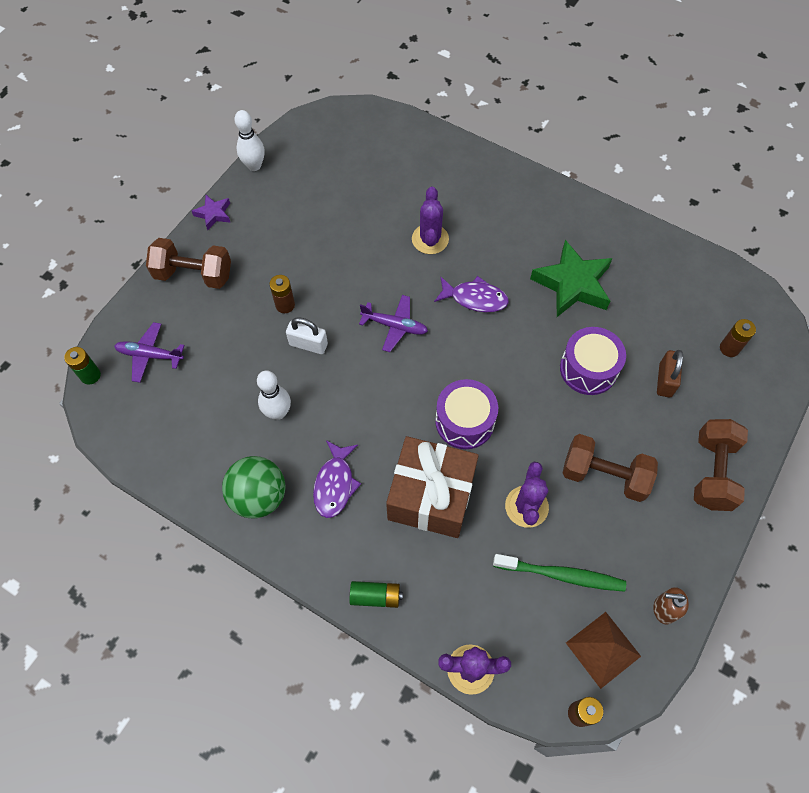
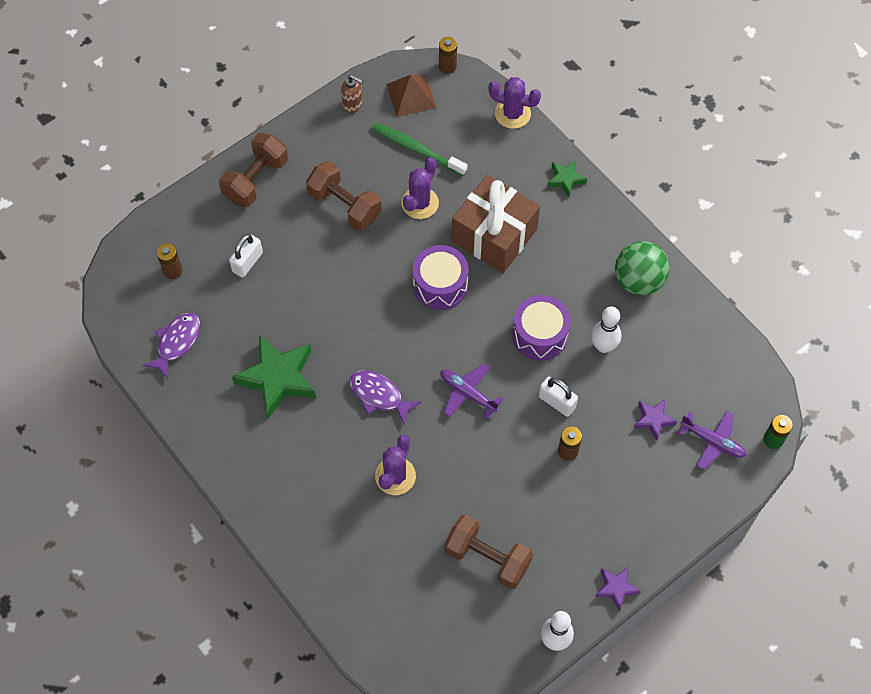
camera: 160 degrees left, 0 degrees up
brown dumbbell [146,238,231,289] -> brown dumbbell moved to [445,514,533,589]
purple fish [313,440,361,518] -> purple fish moved to [142,313,200,379]
green battery [349,581,403,608] -> green star [547,161,587,197]
purple drum [560,327,626,395] -> purple drum moved to [512,295,571,360]
brown padlock [657,350,683,397] -> white padlock [229,234,263,278]
none -> purple star [634,400,677,441]

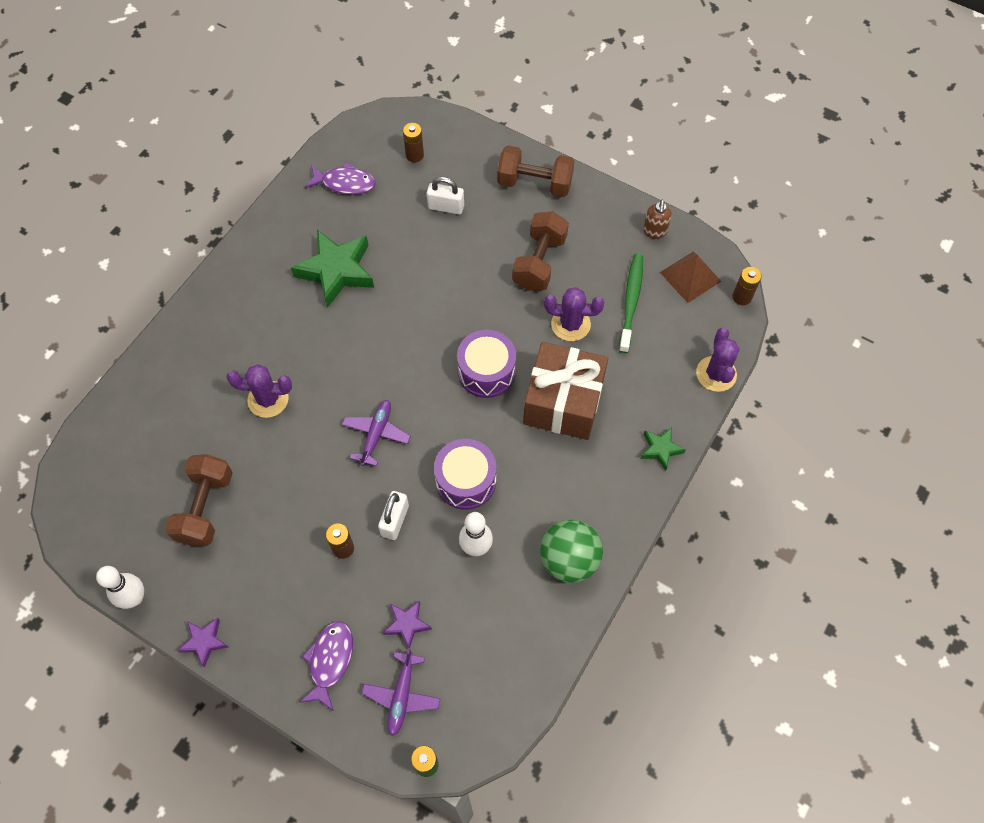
camera: 70 degrees right, 0 degrees up
purple fish [349,370,422,426] -> purple fish moved to [299,621,353,711]

